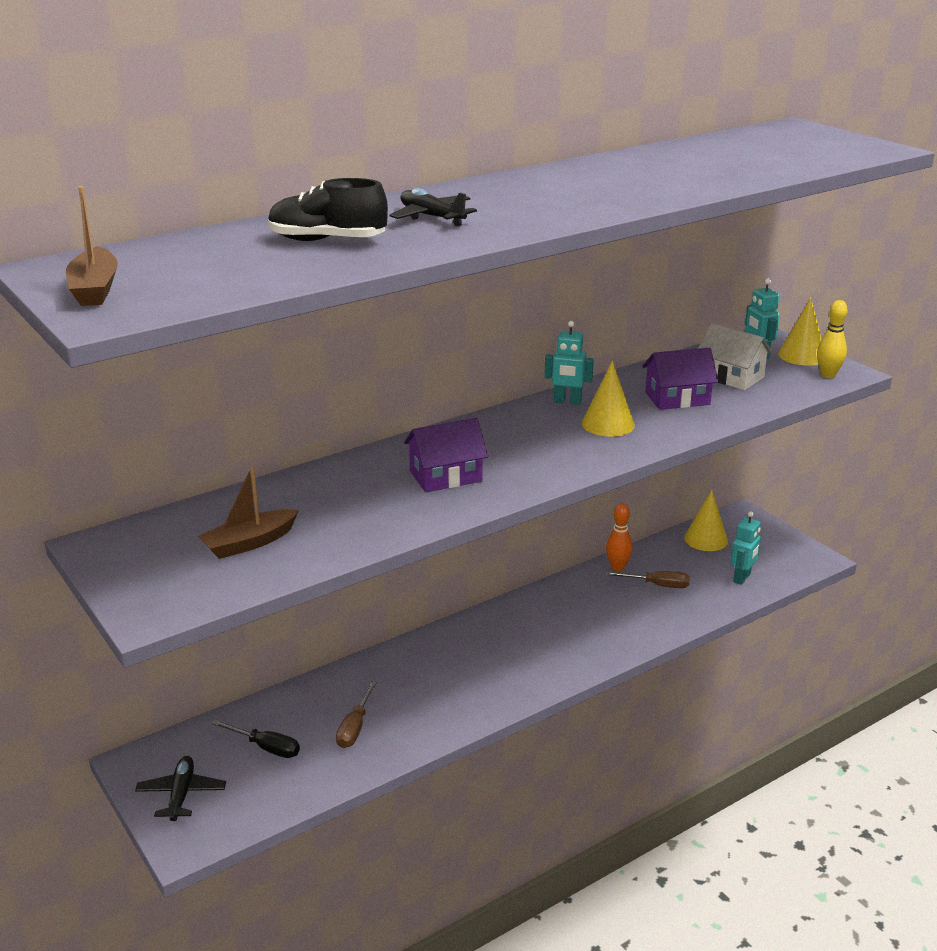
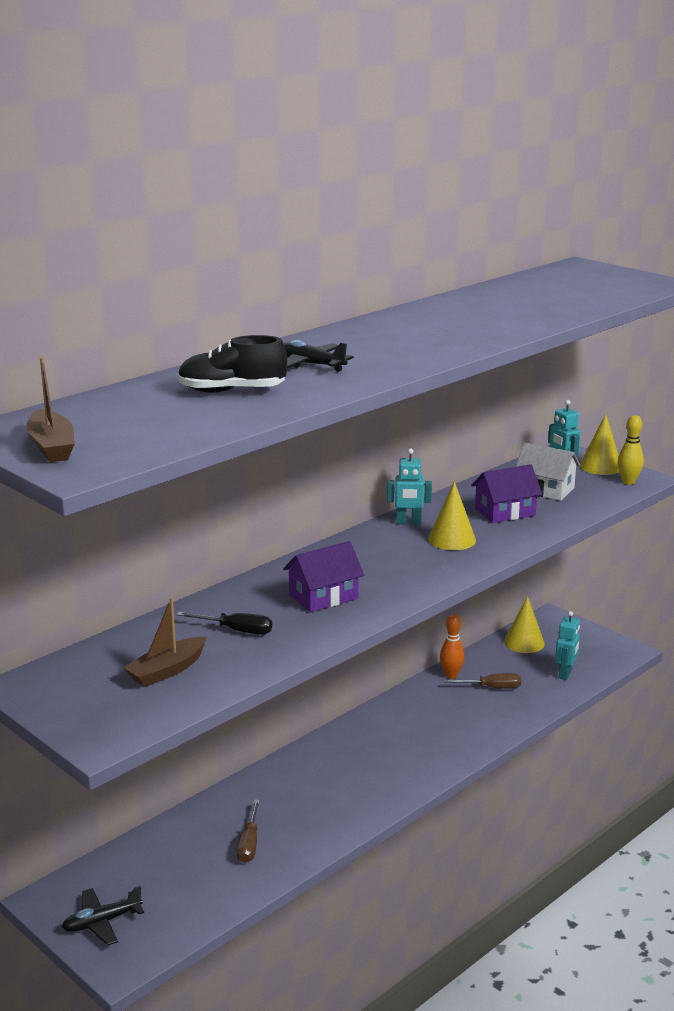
camera: 10 degrees left, 5 degrees down
black plane [135,756,226,821] -> black plane turned 105 degrees counterclockwise [62,886,144,946]
black screwdriver [212,720,300,758] -> black screwdriver moved to [177,612,272,634]

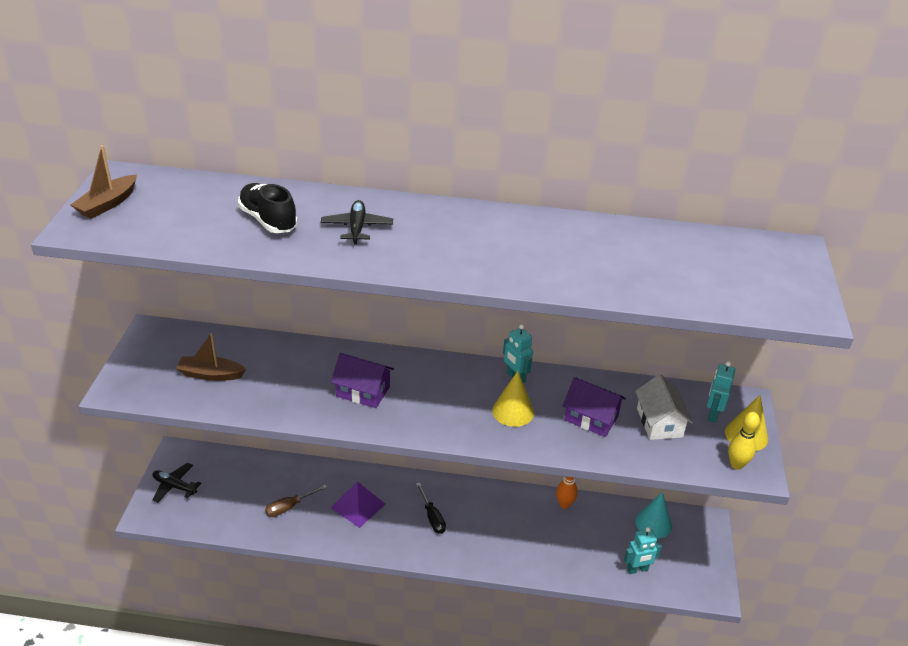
camera: 50 degrees right, 15 degrees up
black screwdriver [177,612,272,634] -> black screwdriver moved to [416,482,446,534]
brown screwdriver [444,673,521,688] -> none
yellow cone [504,596,545,653] -> turquoise cone [635,492,672,538]
none -> purple pyramid [331,481,385,528]

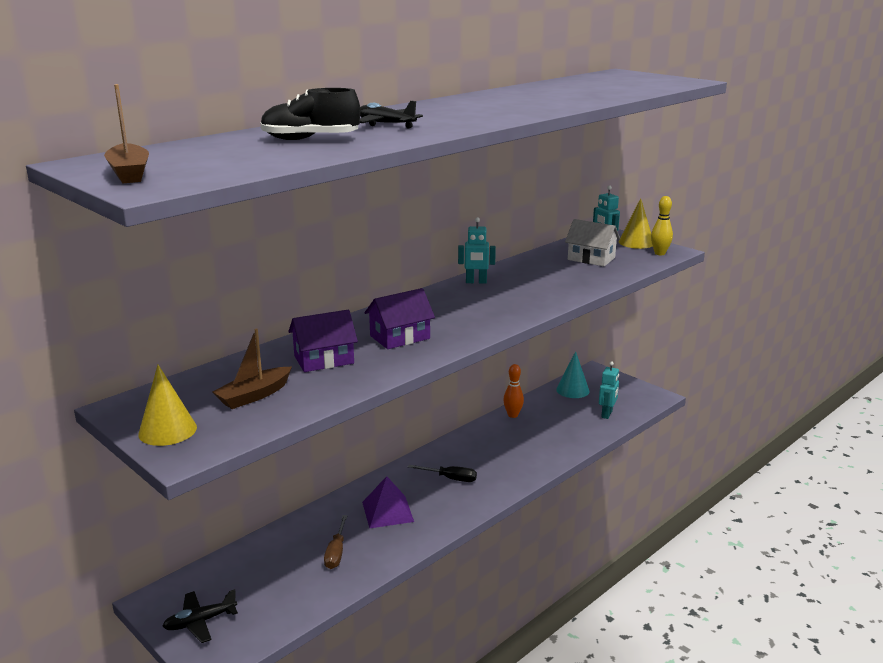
camera: 50 degrees left, 15 degrees down
yellow cone [492,371,534,427] -> yellow cone moved to [138,365,197,446]
purple house [562,377,626,437] -> purple house moved to [288,310,358,372]

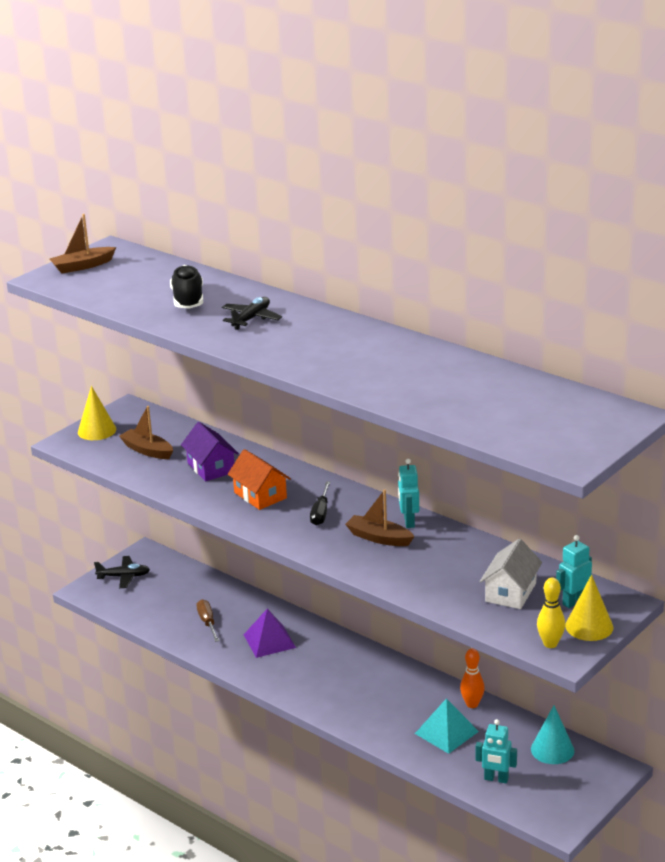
camera: 85 degrees right, 5 degrees up
black plane [163,589,238,643] -> black plane turned 120 degrees clockwise [94,556,150,588]
brown screwdriver [324,515,347,569] -> brown screwdriver turned 75 degrees clockwise [197,599,219,642]
purple house [365,288,435,349] -> orange house [228,449,291,510]
black screwdriver [408,465,477,482] -> black screwdriver moved to [310,481,331,526]
none -> brown boat [345,489,415,546]
none -> turquoise pyramid [415,698,479,754]

